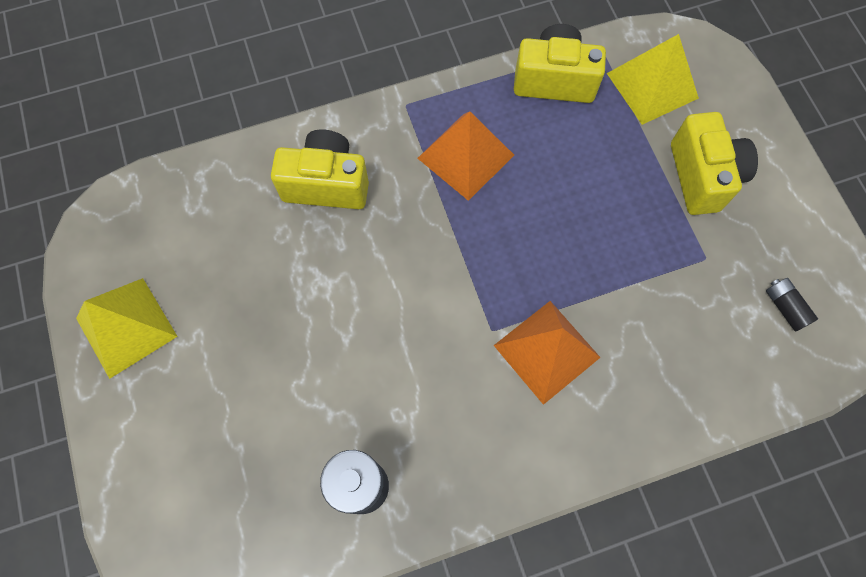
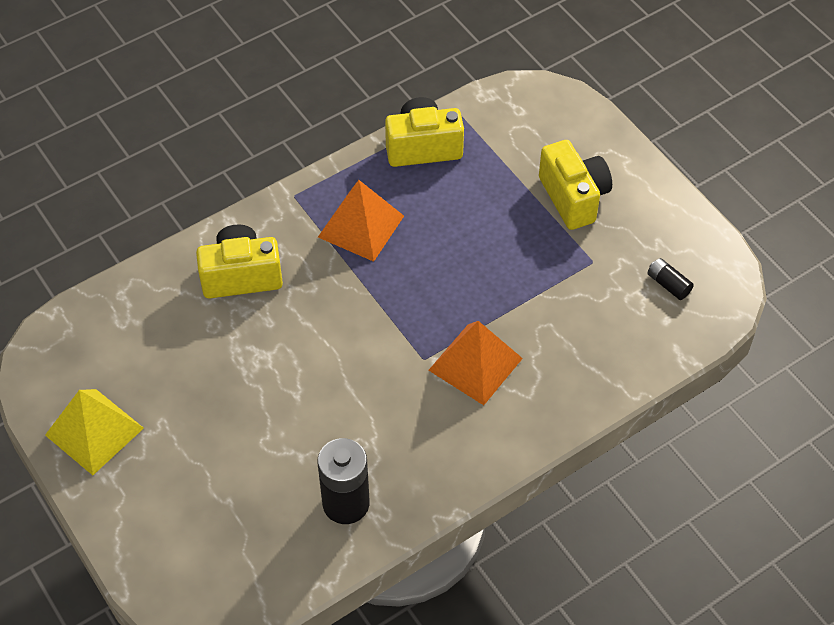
camera: 15 degrees left, 15 degrees down
yellow pyramid [607,34,699,125] -> none

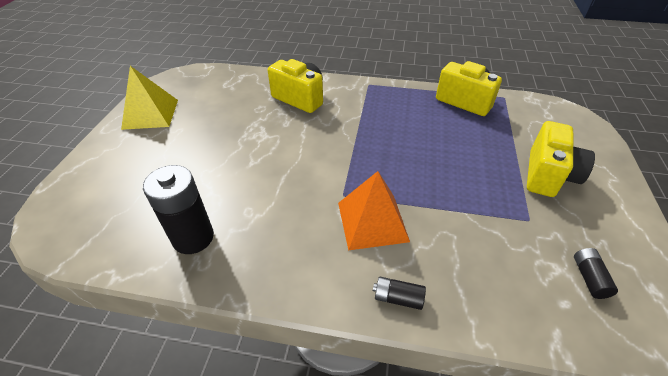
camera: 45 degrees right, 10 degrees down
orange pyramid [318,180,404,262] -> none
none -> black battery [373,277,426,310]

